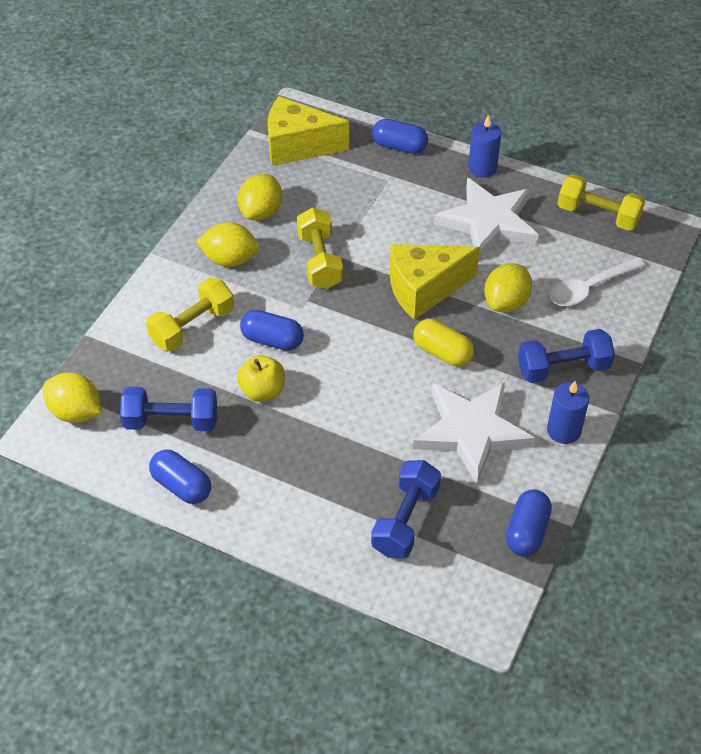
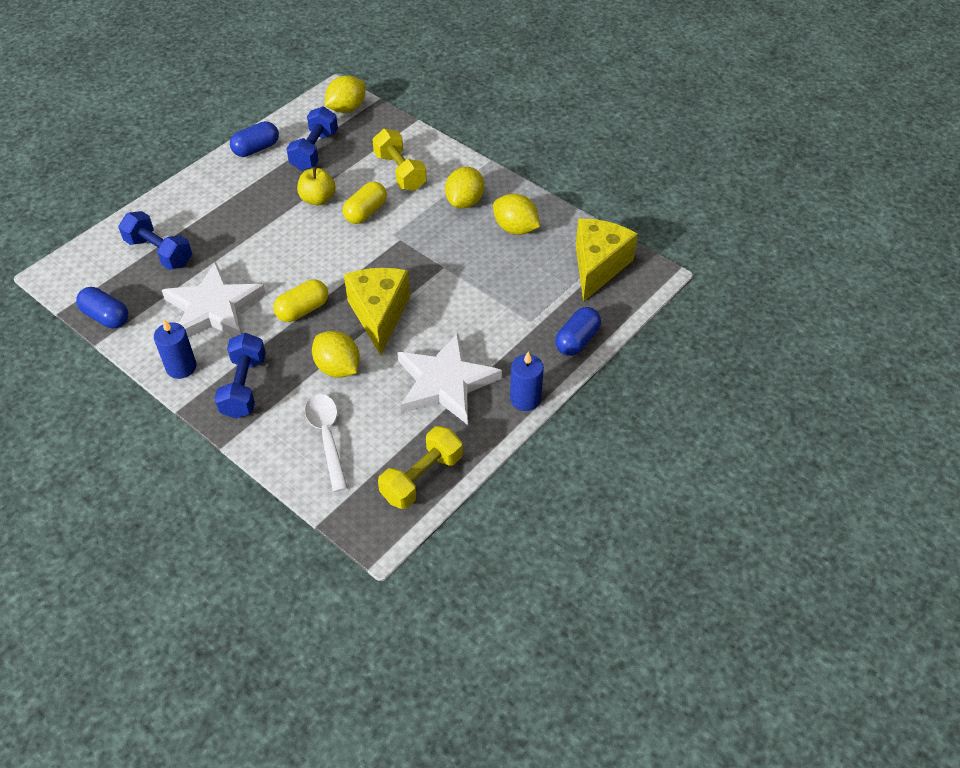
camera: 105 degrees right, 0 degrees up
blue capsule [240,310,304,351] -> yellow capsule [343,182,387,224]
yellow dumbbell [297,207,343,289] -> none

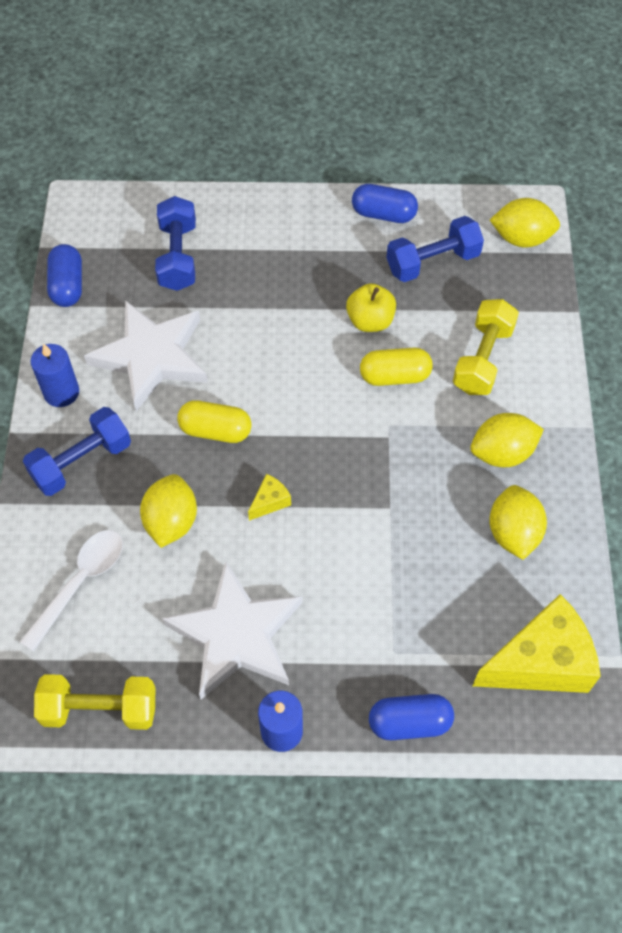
camera: 50 degrees right, 10 degrees up
yellow cheese [344,268,410,356] -> yellow cheese [248,474,291,521], size x0.42

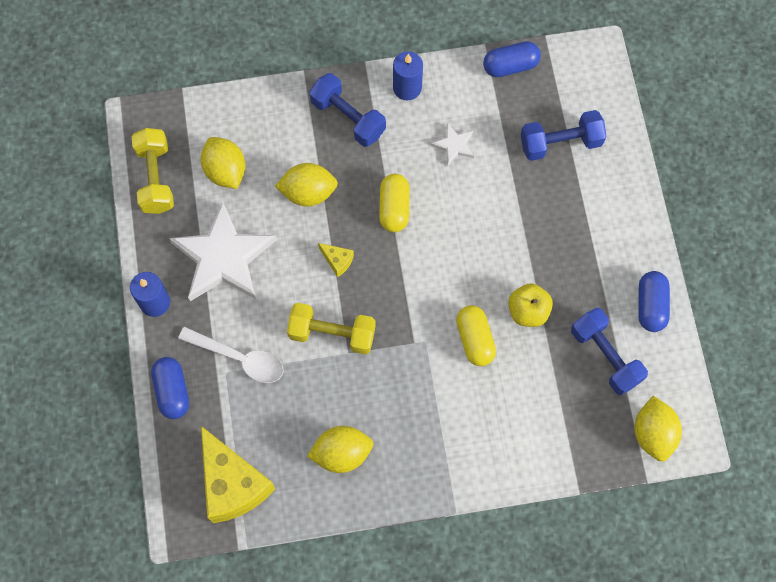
camera: 80 degrees right, 10 degrees up
white spoon [20,530,123,652] -> white spoon moved to [178,327,284,383]
white star [84,300,208,411] -> white star [431,123,474,165], size x0.43
yellow dumbbell [453,299,519,395] -> yellow dumbbell moved to [287,303,376,354]
yellow lemon [470,413,544,467] -> yellow lemon moved to [201,137,245,189]

